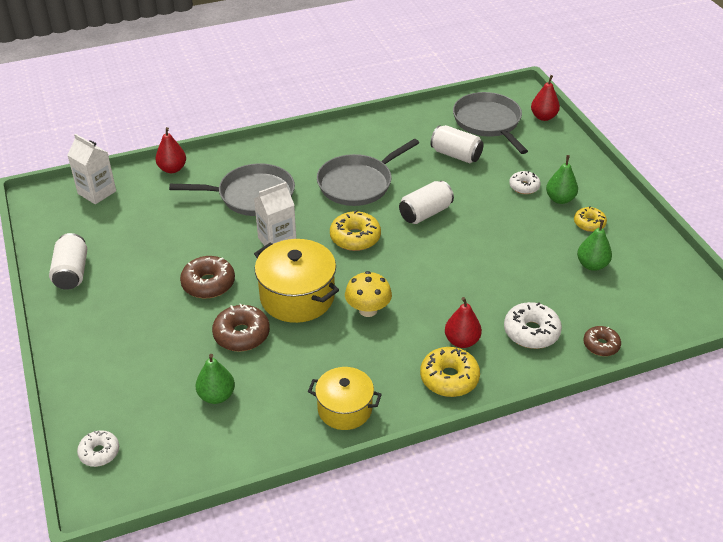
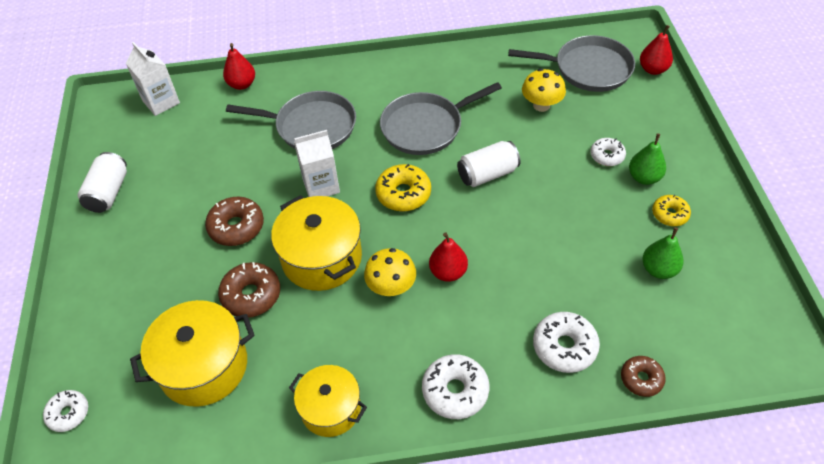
camera: 15 degrees right, 10 degrees up
green pear [195,354,235,404] -> yellow pot [130,300,255,407]
yellow donut [420,347,480,397] -> white donut [422,354,489,419]
white can [430,125,484,163] -> yellow mushroom [522,69,566,112]
red pear [445,297,482,348] -> red pear moved to [429,232,468,282]
grey pan [453,92,528,154] -> grey pan turned 105 degrees clockwise [508,35,635,92]

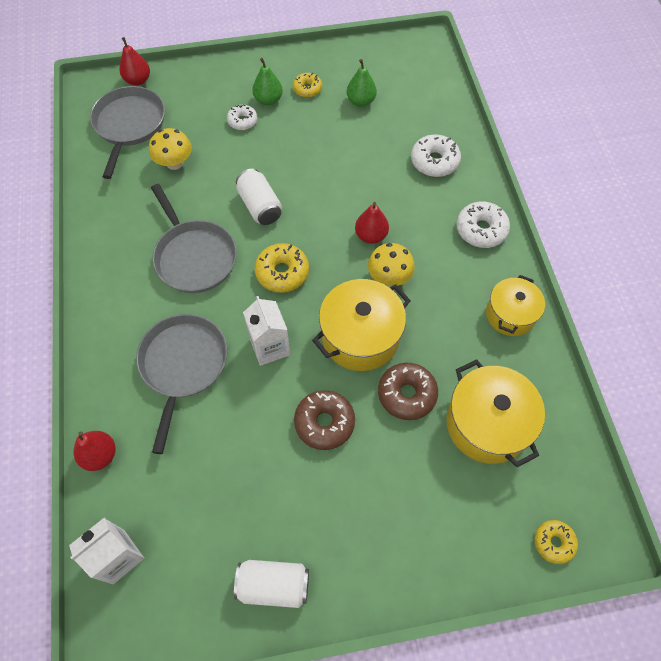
camera: 95 degrees left, 10 degrees up
white donut [43,390,88,432] -> yellow donut [534,520,578,564]
brown donut [621,356,666,397] -> none

